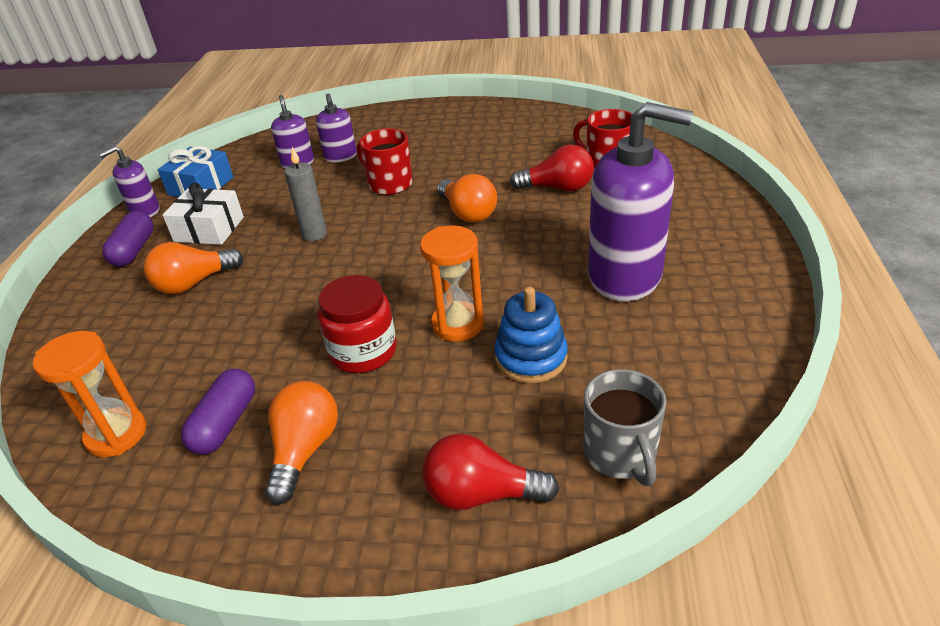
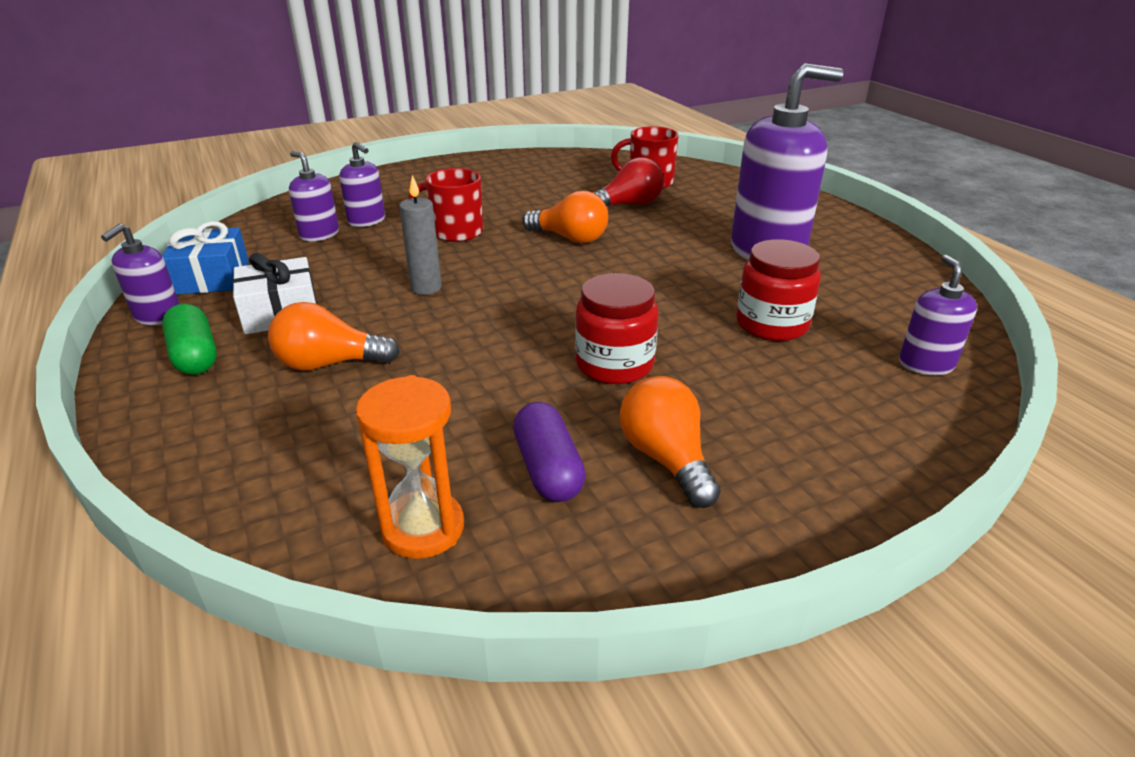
camera: 35 degrees left, 5 degrees down
purple capsule [102,211,154,267] -> green capsule [162,304,217,375]
orange light bulb [144,242,243,294] -> orange light bulb turned 60 degrees clockwise [268,302,400,371]
orange hourglass [420,225,484,342] -> none
red light bulb [422,433,559,510] -> none
blue stacking toy [494,287,568,383] -> red jar [736,239,821,341]
grey mug [583,369,666,486] -> purple soap dispenser [899,255,977,375]

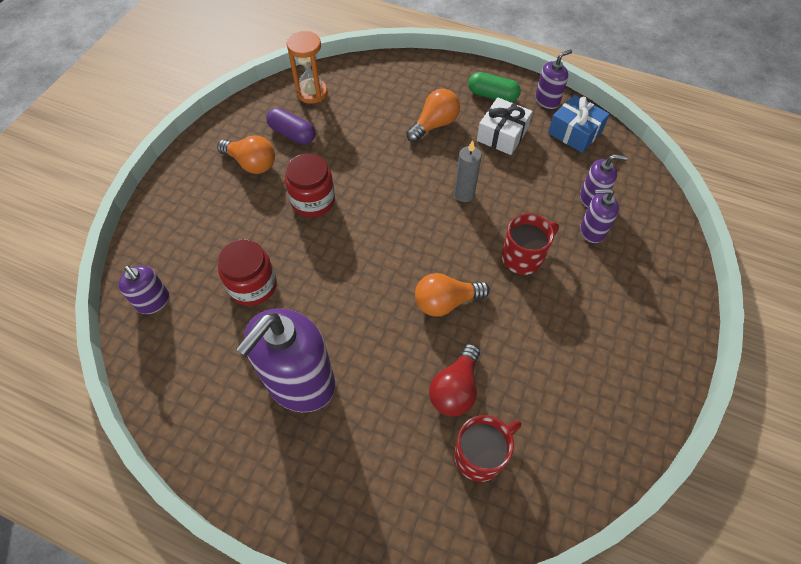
camera: 140 degrees right, 25 degrees up
purple soap dispenser [101,223,179,325] -> purple soap dispenser turned 75 degrees clockwise [535,49,572,109]

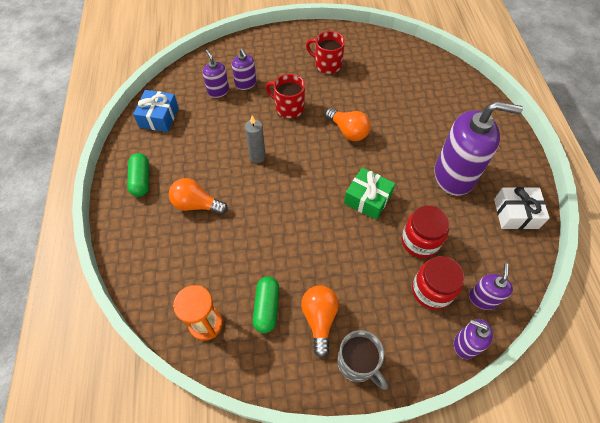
camera: 120 degrees left, 0 degrees up
purple capsule [266,108,315,144] -> green capsule [253,276,279,333]
red jar [285,153,335,217] -> red jar moved to [412,256,464,310]
red light bulb [429,344,480,416] -> none
red mug [454,415,521,482] -> red mug moved to [306,31,345,74]
white gift [477,97,533,155] -> white gift moved to [494,187,550,229]
purple soap dispenser [535,49,572,109] -> purple soap dispenser moved to [454,319,493,359]
none -> grey mug [337,330,388,390]
none -> green gift [344,167,395,220]

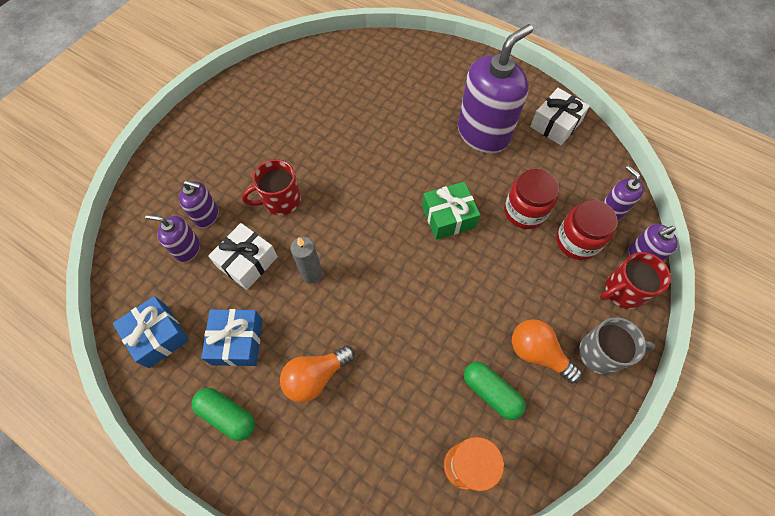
camera: 50 degrees left, 5 degrees up
red mug [306,31,345,74] -> red mug moved to [600,252,671,309]
orange light bulb [325,108,371,141] -> none
none -> blue gift [201,309,263,366]
none -> white gift [208,223,278,290]

